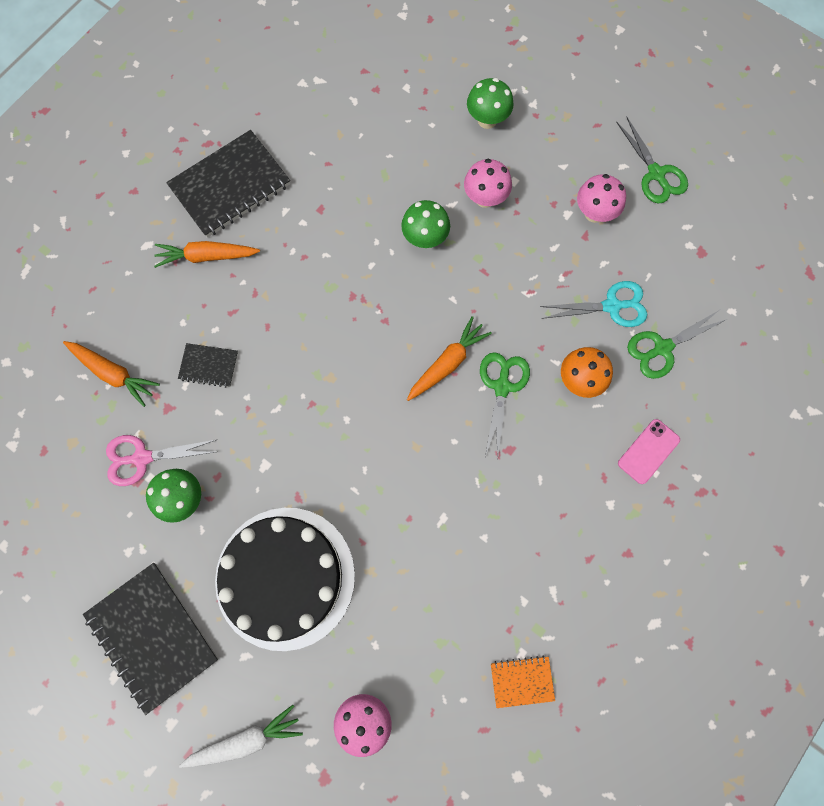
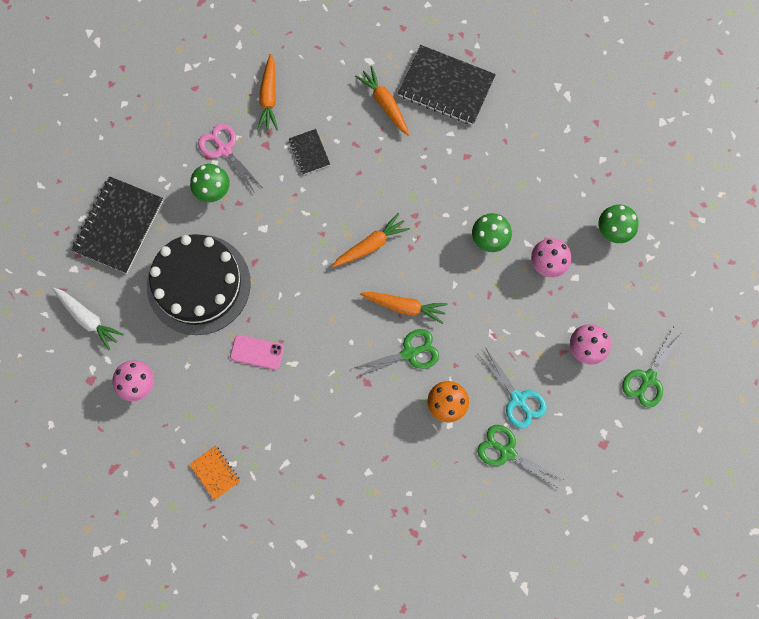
camera: 60 degrees right, 0 degrees up
pink phone [618,419,680,484] -> pink phone moved to [230,335,284,370]
none -> orange carrot [332,213,410,267]

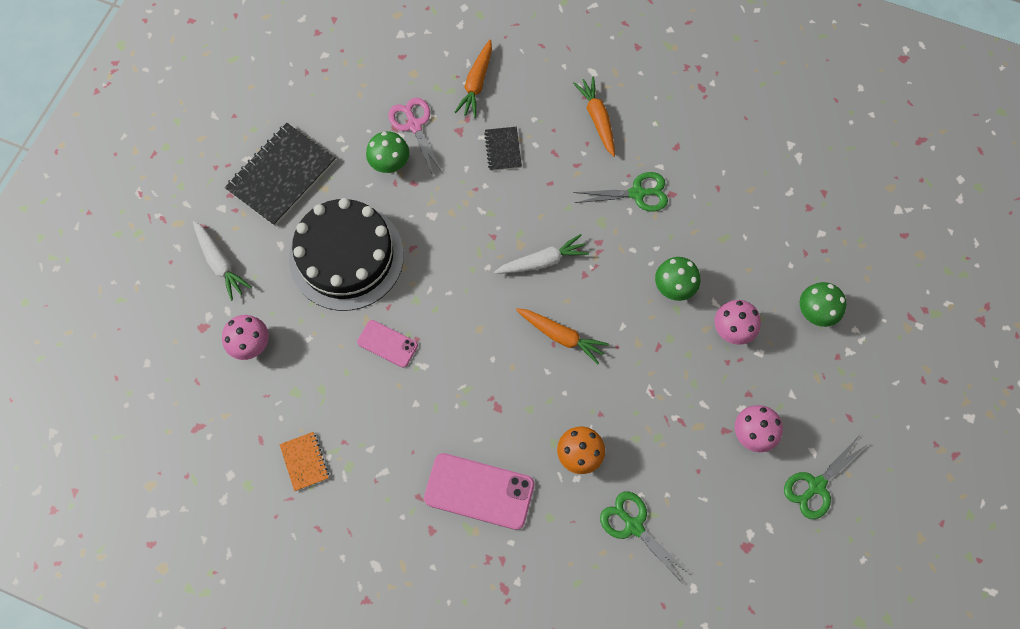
camera: 15 degrees right, 5 degrees down
orange carrot [332,213,410,267] -> white carrot [494,234,589,274]
green scissors [351,329,439,378] -> green scissors moved to [573,172,668,212]
black notebook [398,45,496,125] -> none
turquoise scissors [478,349,547,429] -> none
none -> pink phone [424,453,534,530]

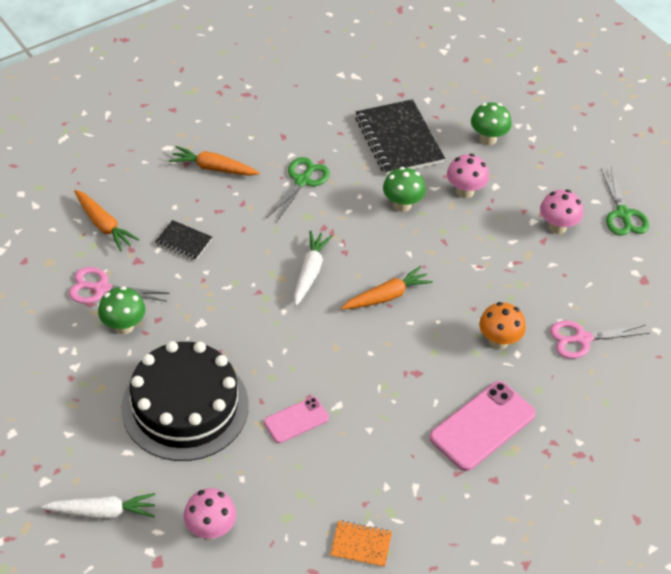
camera: 60 degrees left, 20 degrees down
black notebook [225,123,336,226] -> black notebook moved to [355,99,445,175]
green scissors [600,492,691,582] -> pink scissors [550,321,650,359]

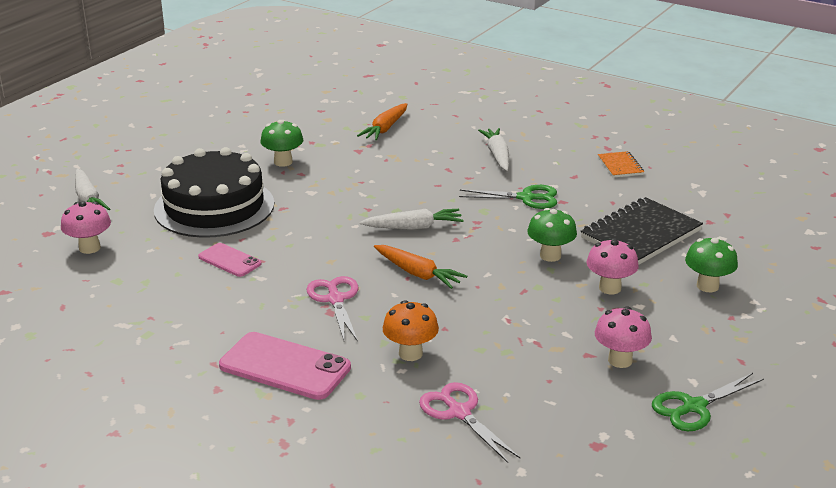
camera: 70 degrees right, 20 degrees down
pink scissors [69,267,170,304] -> pink scissors moved to [307,276,359,342]
black notebook [155,220,212,261] -> none
orange carrot [169,146,260,176] -> white carrot [478,128,509,171]
orange notebook [330,520,392,568] -> orange notebook moved to [598,151,644,178]

